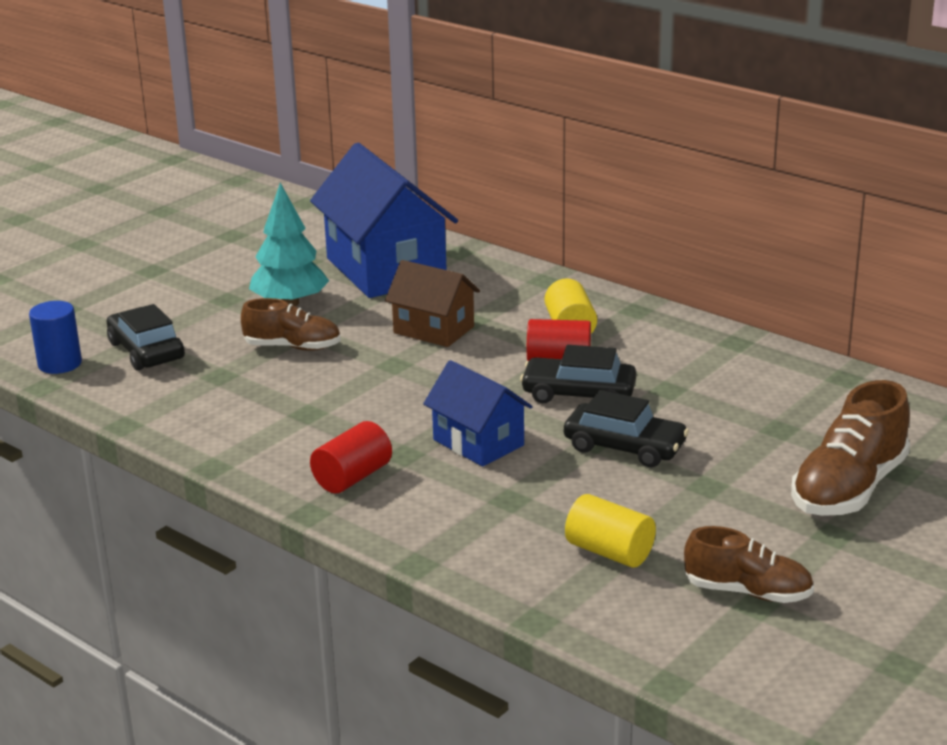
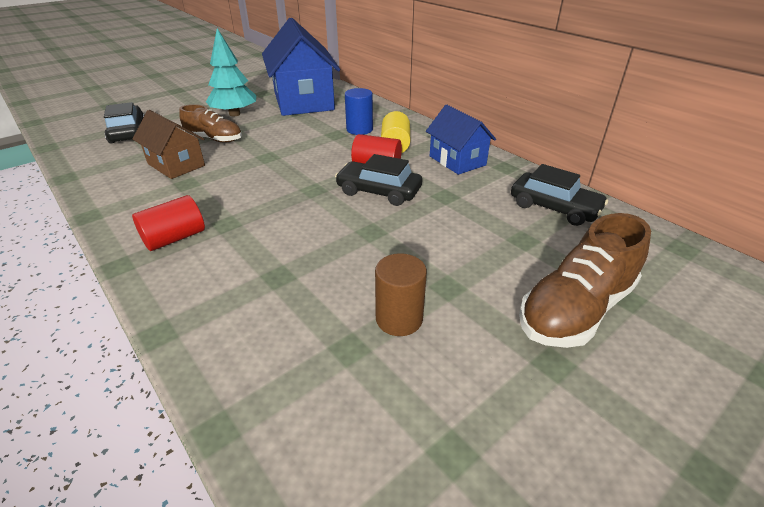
camera: 10 degrees right, 10 degrees up
blue cylinder [29,301,82,374] -> blue cylinder moved to [345,88,373,135]
brown house [385,260,480,347] -> brown house moved to [133,110,205,179]
blue house [423,360,533,467] -> blue house moved to [426,105,496,175]
black car [564,390,689,467] -> black car moved to [511,164,608,226]
yellow cylinder [565,494,656,568] -> none
brown shoe [684,526,814,603] -> none
none -> brown cylinder [375,253,427,336]

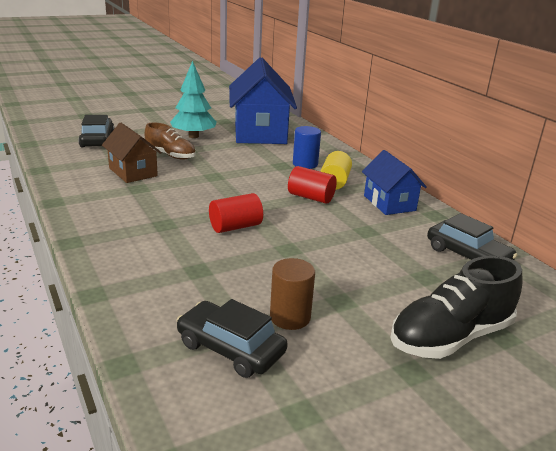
camera: 10 degrees right, 10 degrees down
red cylinder [132,195,205,251] -> red cylinder moved to [209,193,263,233]
black car [335,154,422,206] -> black car moved to [177,299,288,378]
brown shoe [519,213,651,348] -> black shoe [390,256,523,359]

